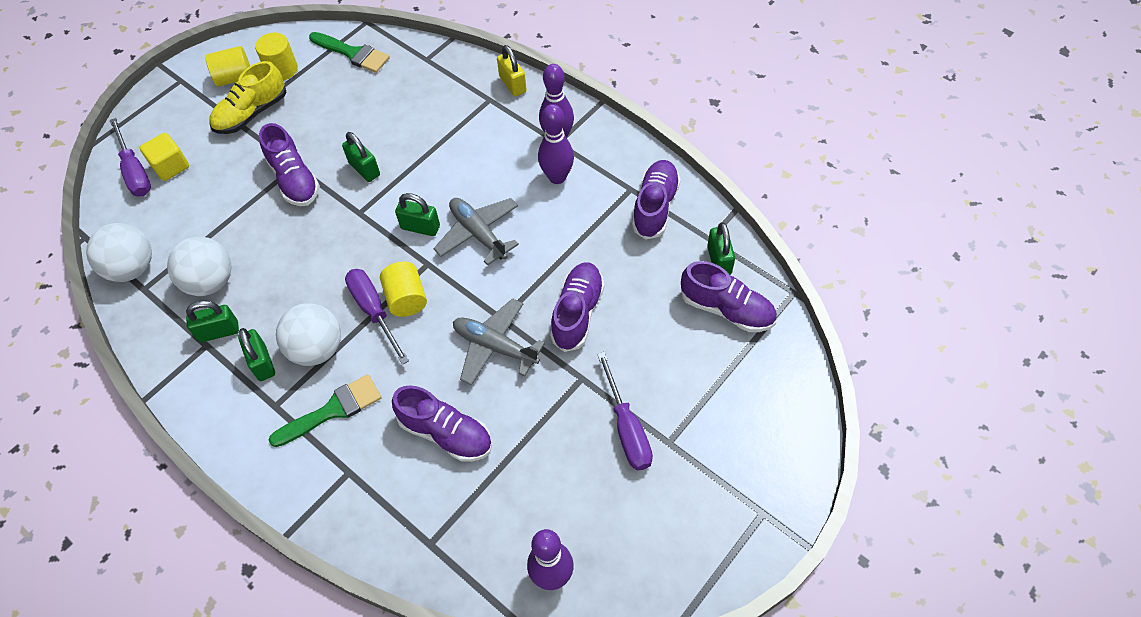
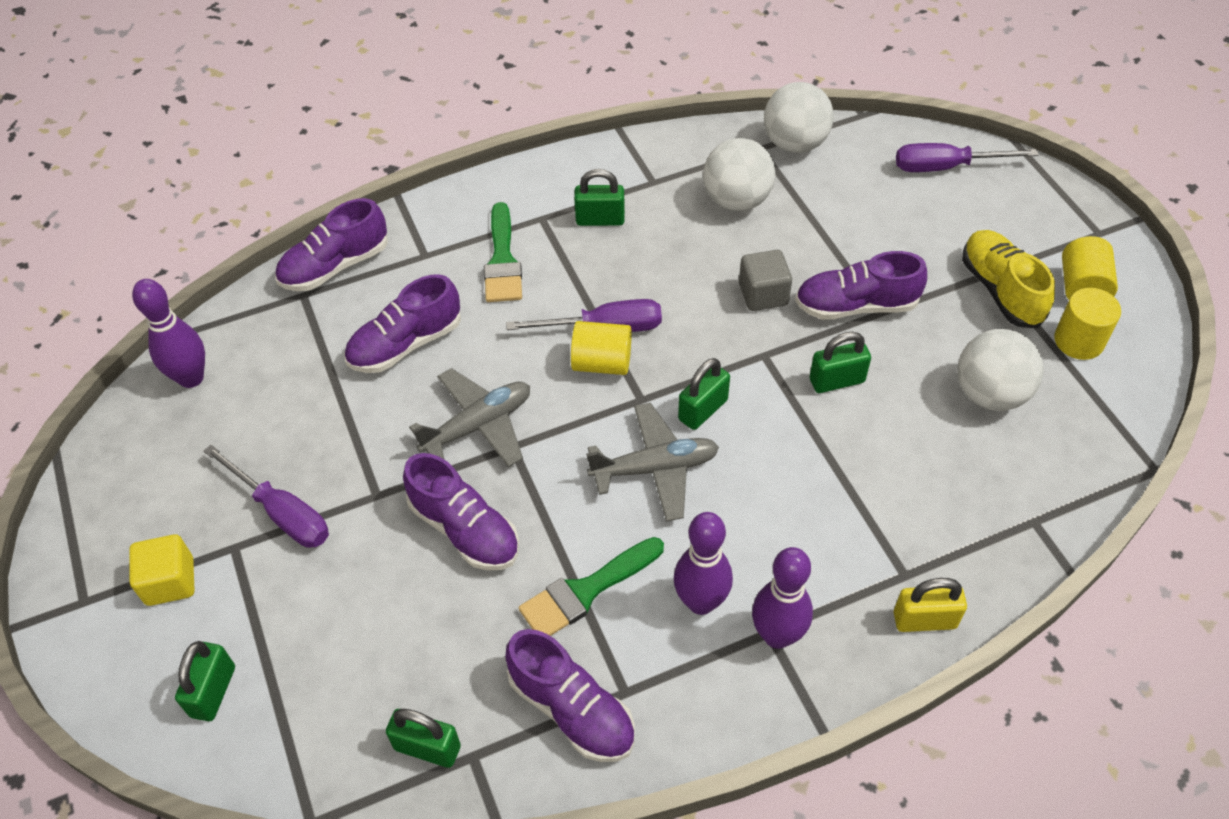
camera: 115 degrees right, 5 degrees down
yellow cube [140,133,189,181] -> yellow cube moved to [129,534,194,606]
green padlock [186,301,239,342] -> green padlock moved to [175,641,235,721]
white ball [276,303,341,366] -> white ball moved to [957,329,1043,411]
green brush [309,32,390,73] -> green brush moved to [519,537,664,636]
purple screwdriver [597,352,653,470] -> purple screwdriver turned 150 degrees counterclockwise [204,445,329,548]
purple shoe [681,261,777,332] -> purple shoe moved to [275,198,388,291]
none -> grey cube [739,250,792,311]

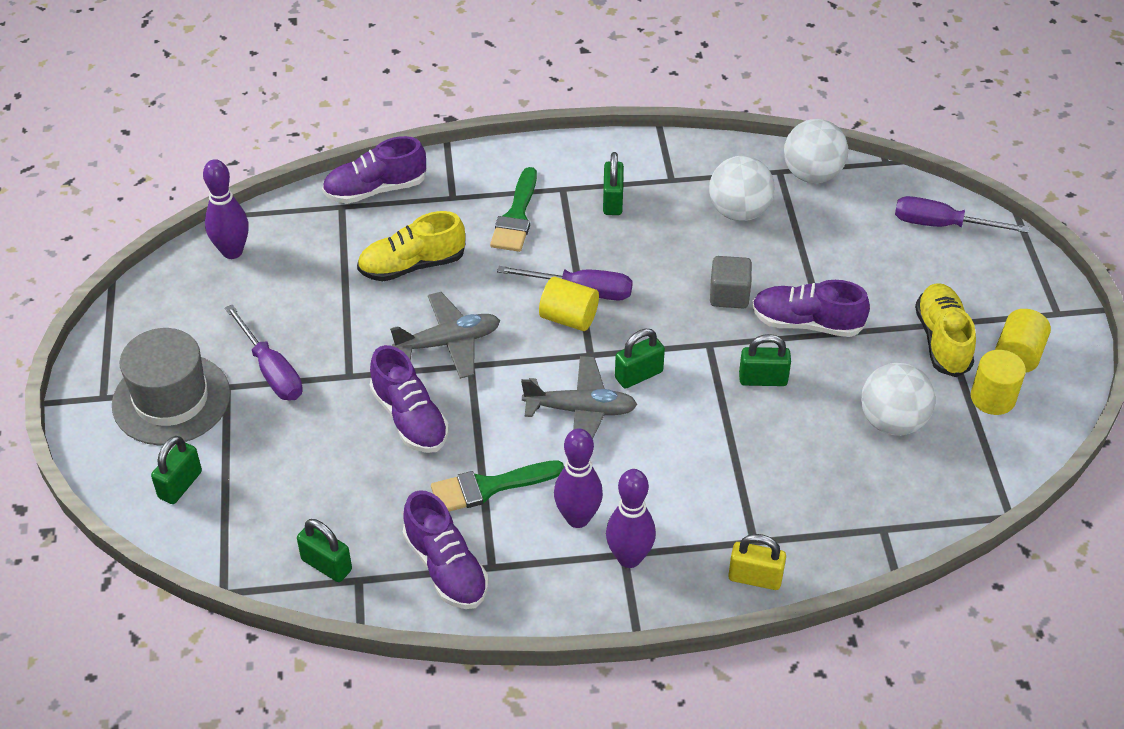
camera: 15 degrees right, 5 degrees down
yellow cube [129,534,194,606] -> grey hat [112,328,230,445]
purple shoe [344,274,461,373] -> yellow shoe [357,211,465,281]
green padlock [574,169,625,226] -> green padlock turned 75 degrees clockwise [603,152,624,215]

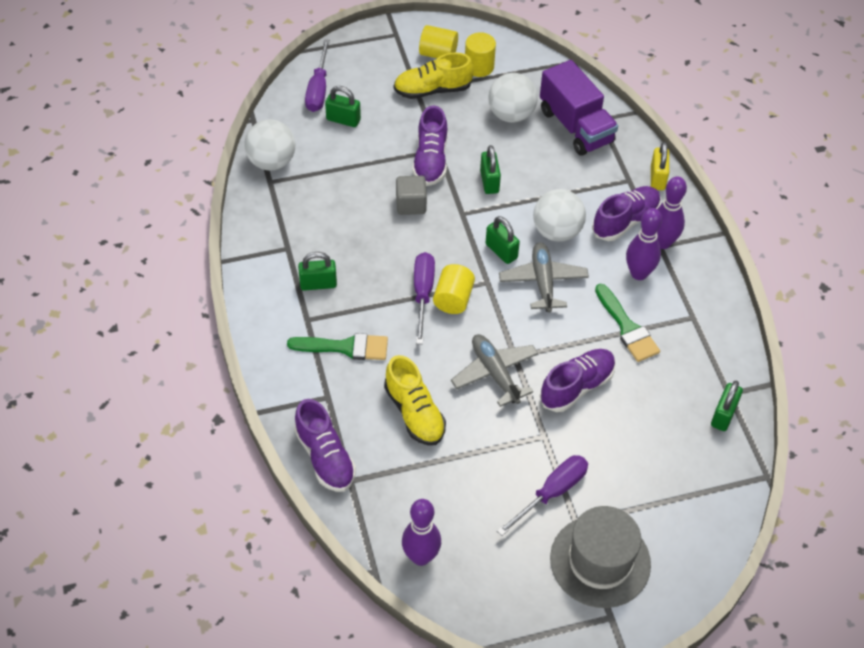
camera: 100 degrees left, 5 degrees up
green padlock [151,436,202,504] -> green padlock moved to [325,86,361,127]
purple shoe [403,490,488,609] -> purple shoe moved to [592,186,661,241]
white ball [709,156,775,221] -> white ball moved to [533,189,586,242]
none -> purple truck [540,60,618,156]

